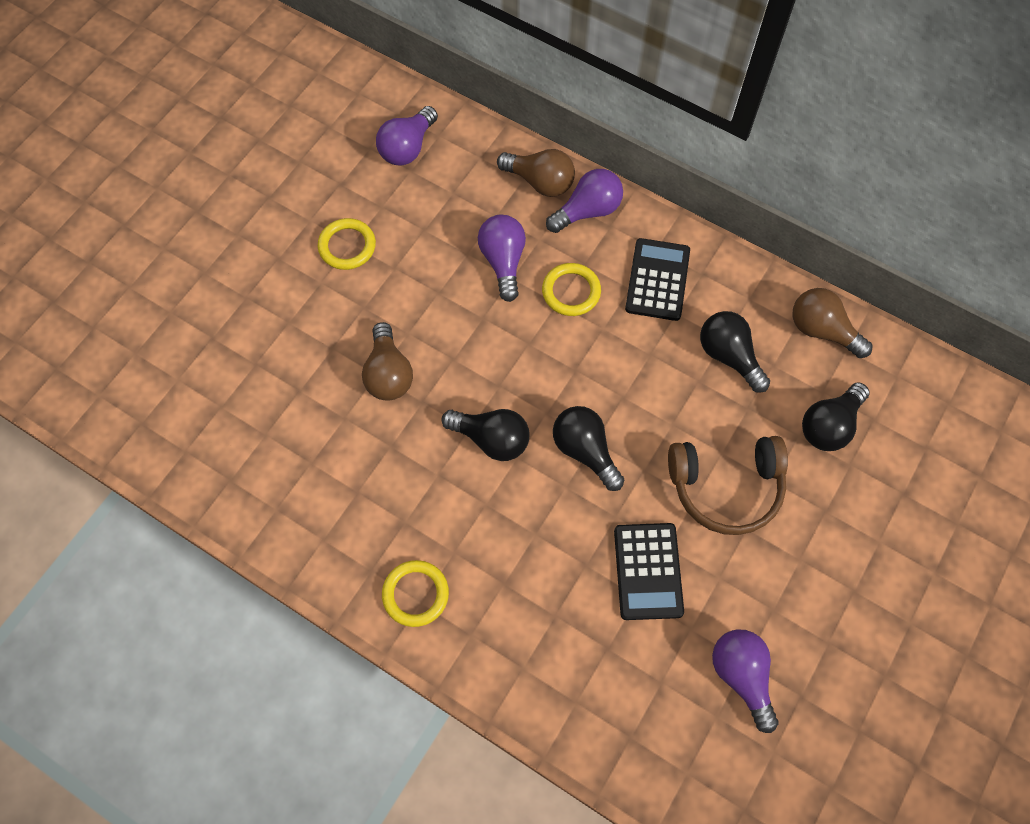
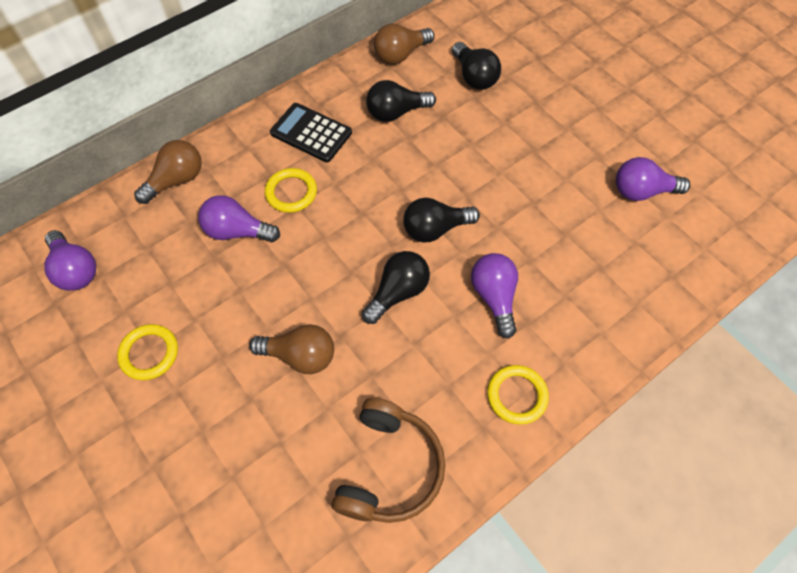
camera: 70 degrees left, 5 degrees down
purple light bulb [546,169,623,233] -> purple light bulb moved to [471,253,518,339]
black calculator [614,523,684,620] -> none
brown headphones [668,436,788,535] -> brown headphones moved to [332,398,445,523]

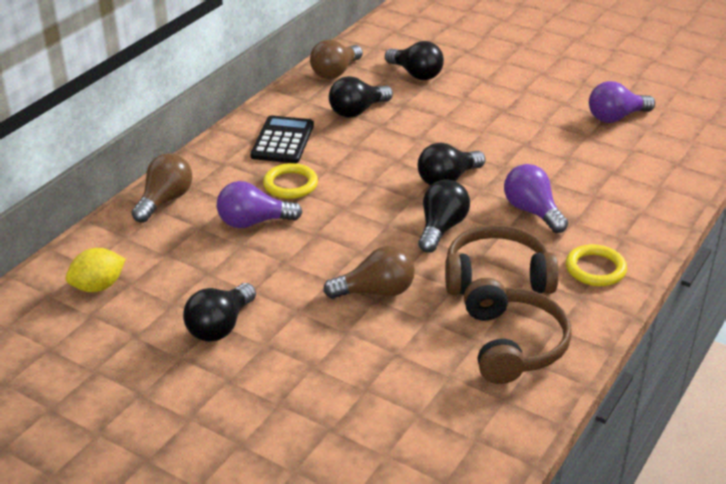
camera: 20 degrees left, 25 degrees down
purple light bulb [44,230,96,291] -> yellow lemon [66,248,126,292]
yellow ring [117,324,178,380] -> black light bulb [183,283,256,342]
black calculator [270,103,352,162] -> black calculator turned 90 degrees clockwise [250,115,314,163]
none -> brown headphones [445,225,559,295]

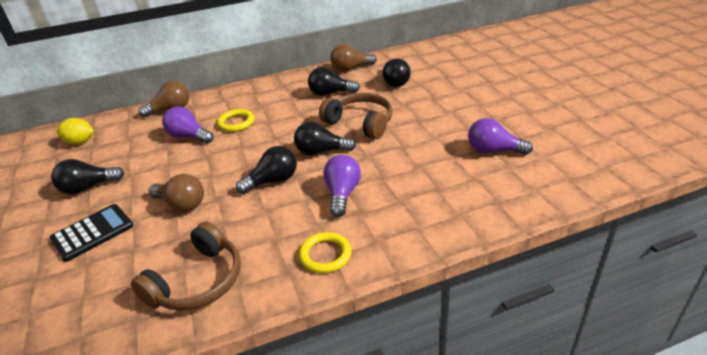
camera: 40 degrees right, 0 degrees up
black calculator [250,115,314,163] -> black calculator moved to [49,204,133,262]
brown headphones [445,225,559,295] -> brown headphones moved to [319,93,392,139]

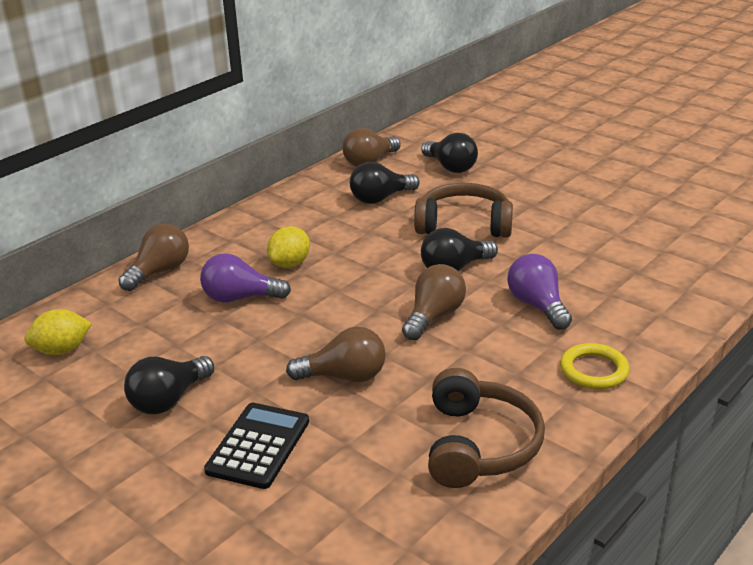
camera: 30 degrees left, 5 degrees down
yellow ring [217,109,254,132] -> yellow lemon [267,226,310,268]
black light bulb [236,146,297,194] -> brown light bulb [402,264,466,340]
purple light bulb [468,118,533,155] -> none

